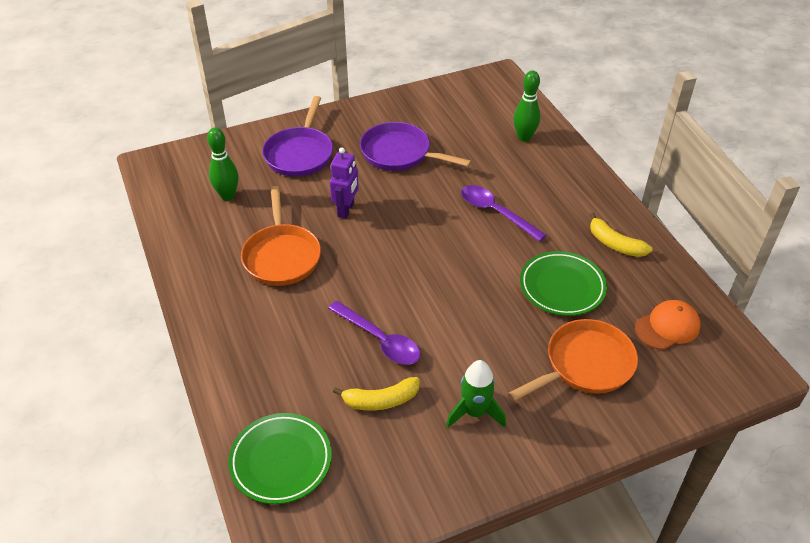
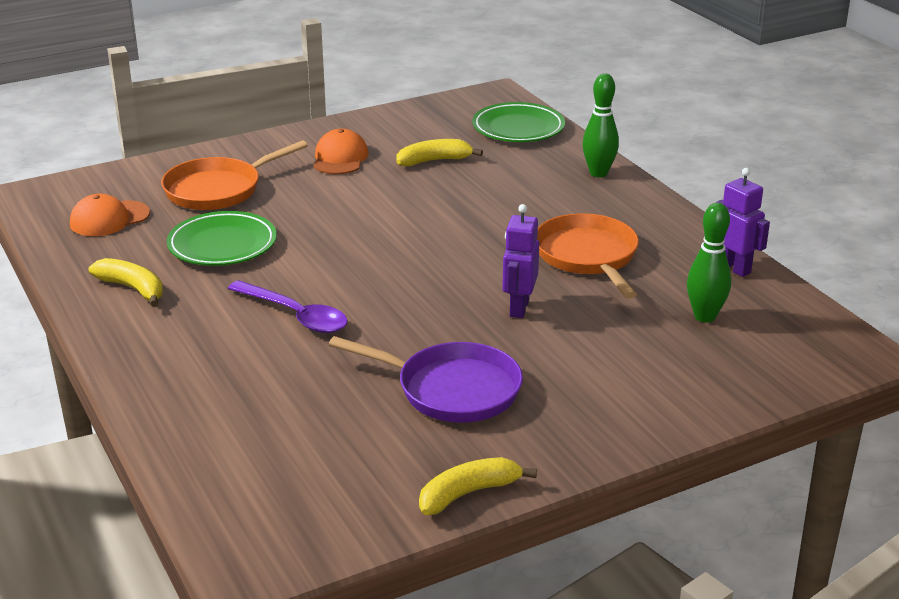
camera: 175 degrees right, 15 degrees down
purple pan [262,96,333,177] -> none
purple spoon [328,301,421,365] -> none
green rocket [446,360,506,428] -> orange cap [314,129,369,174]
green bowling pin [513,70,540,142] -> green bowling pin moved to [582,73,619,177]
none -> yellow banana [419,457,537,515]
none -> purple robot [716,168,770,277]

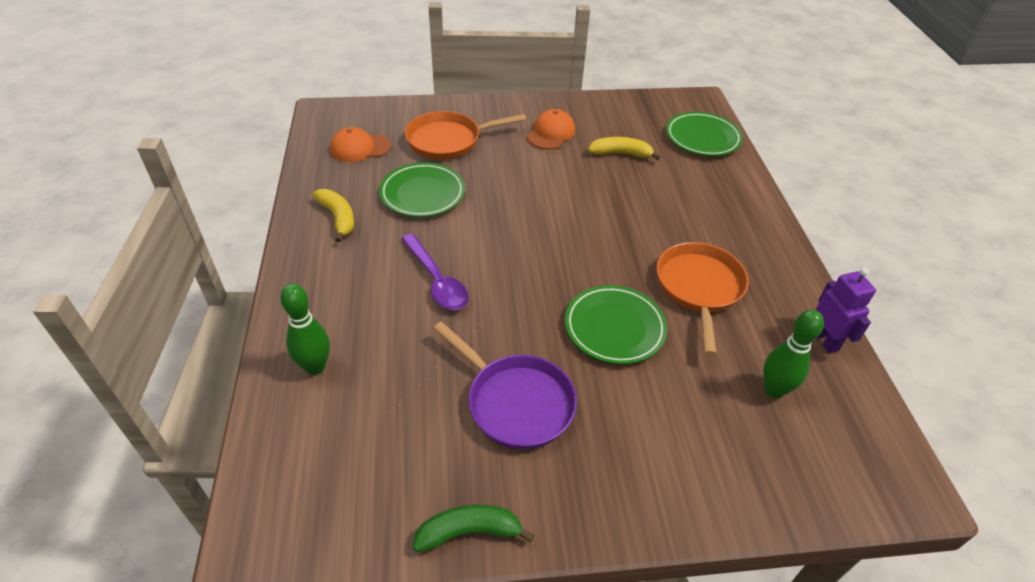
camera: 20 degrees right, 15 degrees up
yellow banana [419,457,537,515] -> green banana [413,505,534,552]
purple robot [502,204,539,318] -> green plate [565,285,667,364]
green bowling pin [582,73,619,177] -> green bowling pin moved to [280,284,330,375]

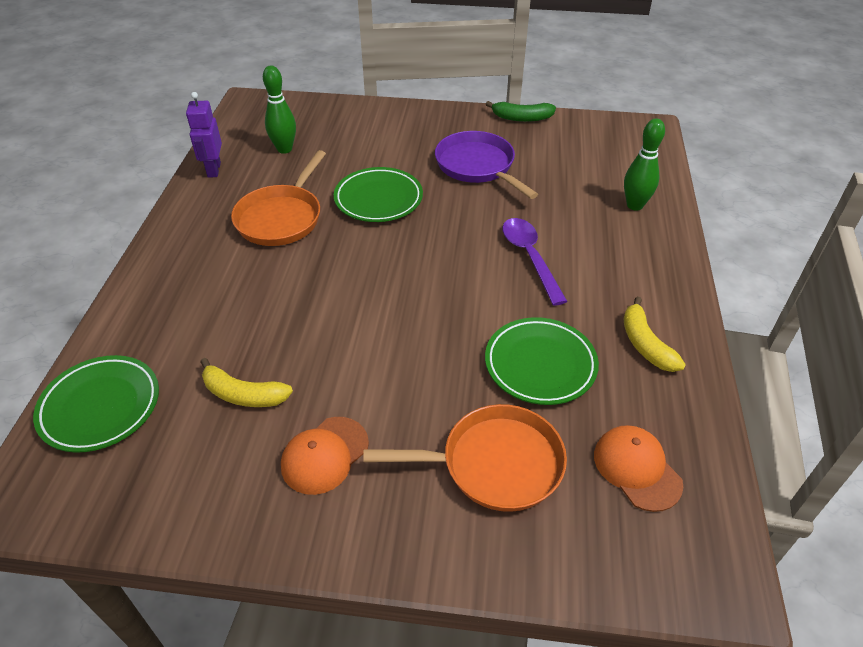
camera: 165 degrees left, 0 degrees up
orange cap [330,127,391,162] -> orange cap turned 120 degrees counterclockwise [594,425,683,512]

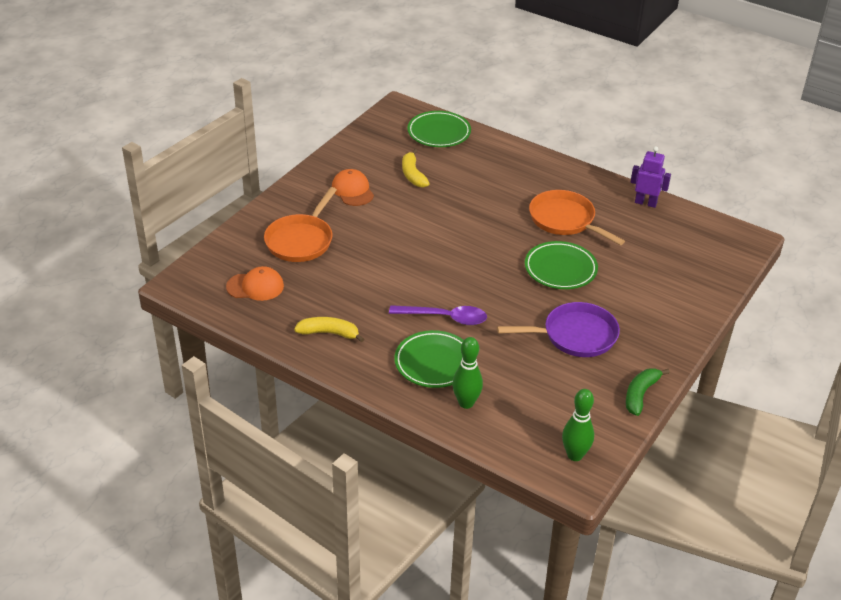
camera: 115 degrees right, 5 degrees down
yellow banana [200,358,293,407] -> yellow banana turned 60 degrees counterclockwise [402,149,430,188]
green bowling pin [263,65,296,154] -> green bowling pin moved to [562,389,594,461]
green plate [485,317,599,405] -> green plate moved to [394,330,464,388]

